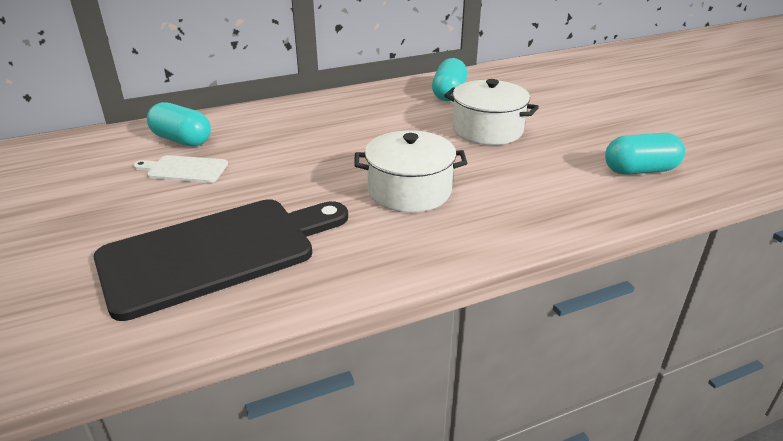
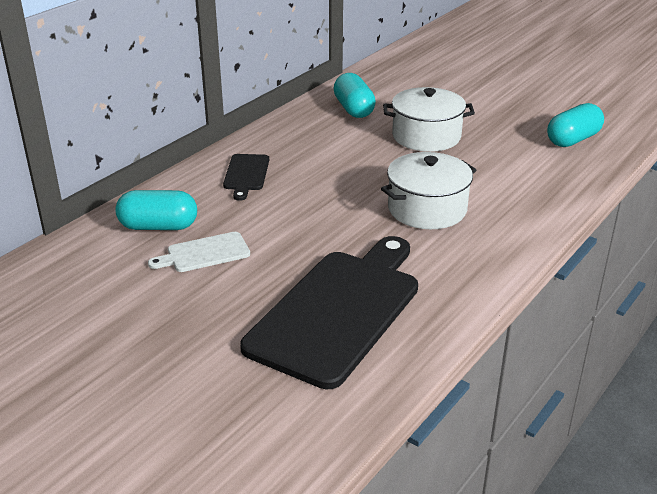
camera: 30 degrees left, 0 degrees up
none -> black cutting board [223,154,269,201]

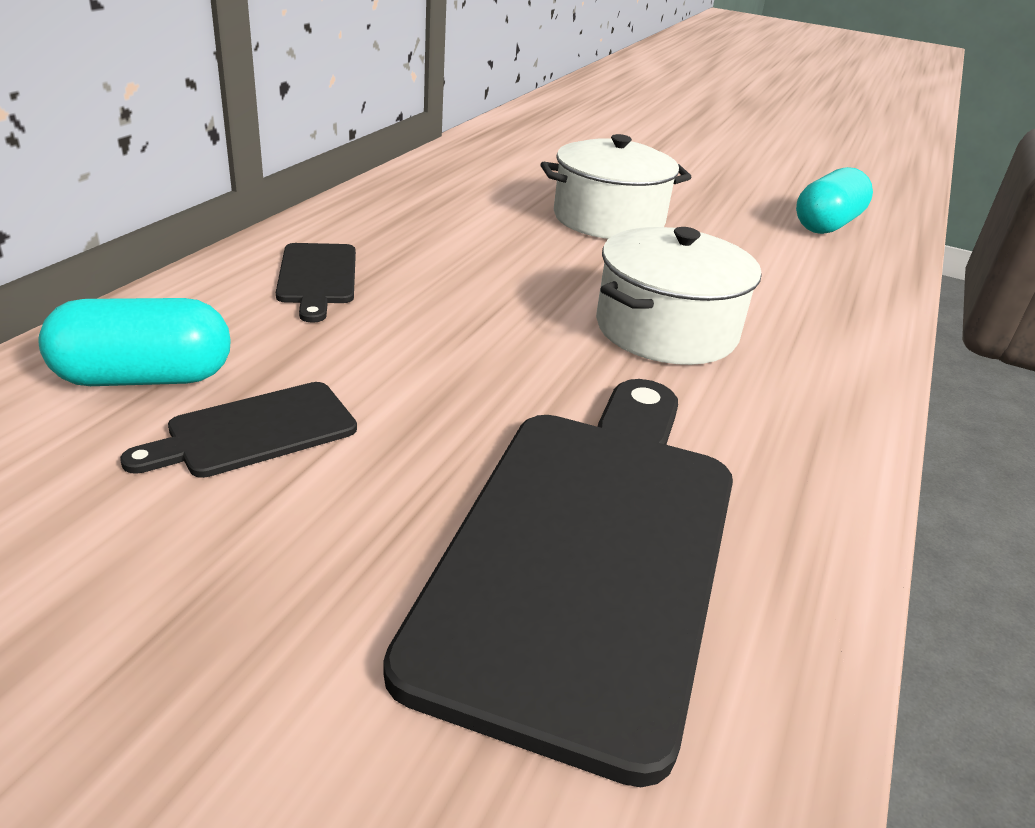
camera: 15 degrees left, 0 degrees up
white cutting board [148,232,250,272] -> black cutting board [120,382,357,478]
turquoise capsule [333,73,376,118] -> none

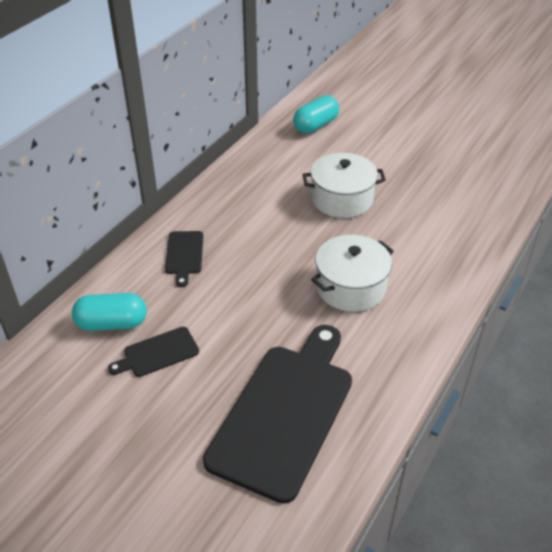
camera: 10 degrees right, 10 degrees up
turquoise capsule [796,167,873,234] -> turquoise capsule moved to [293,95,339,133]

